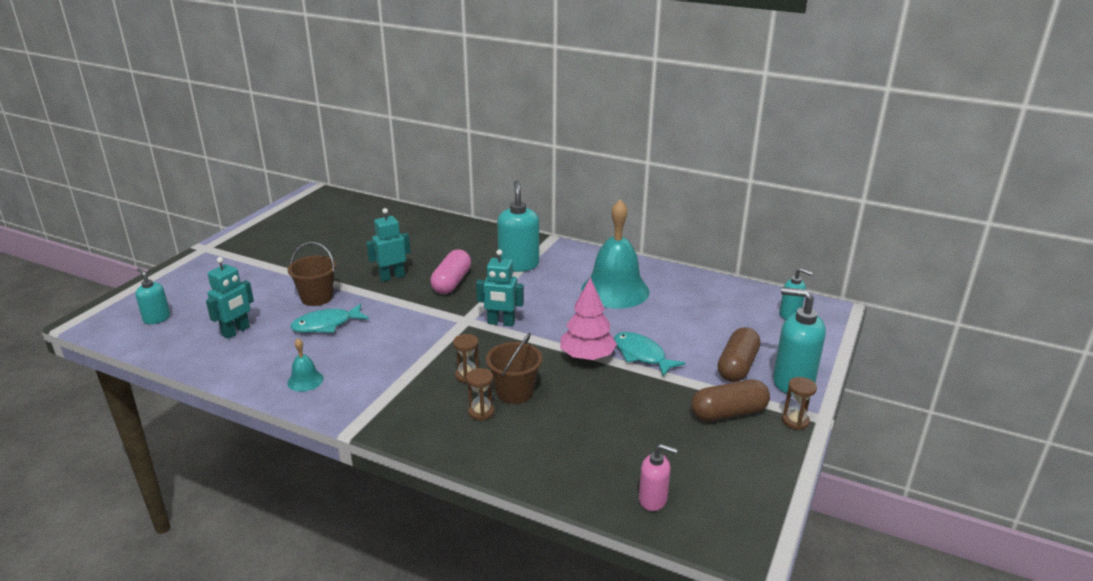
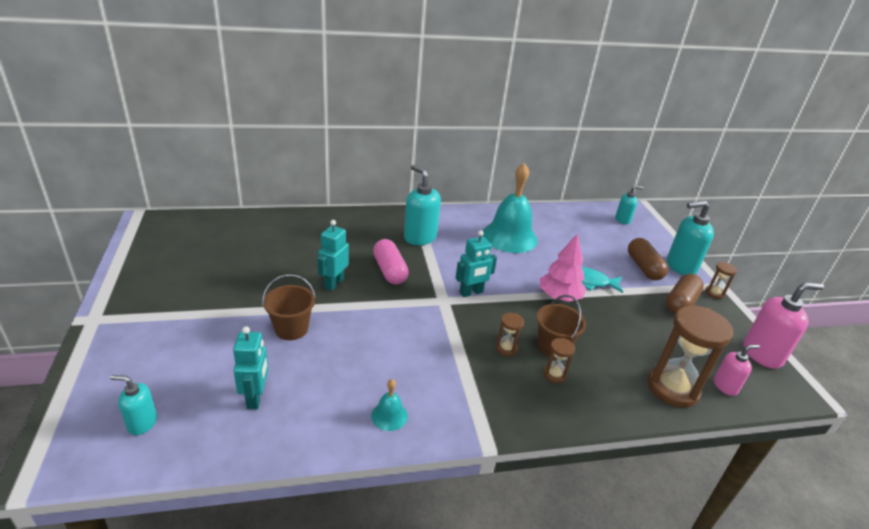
camera: 40 degrees left, 5 degrees up
turquoise fish [290,304,369,333] -> none
none -> brown hourglass [647,306,733,408]
none -> pink soap dispenser [744,282,824,369]

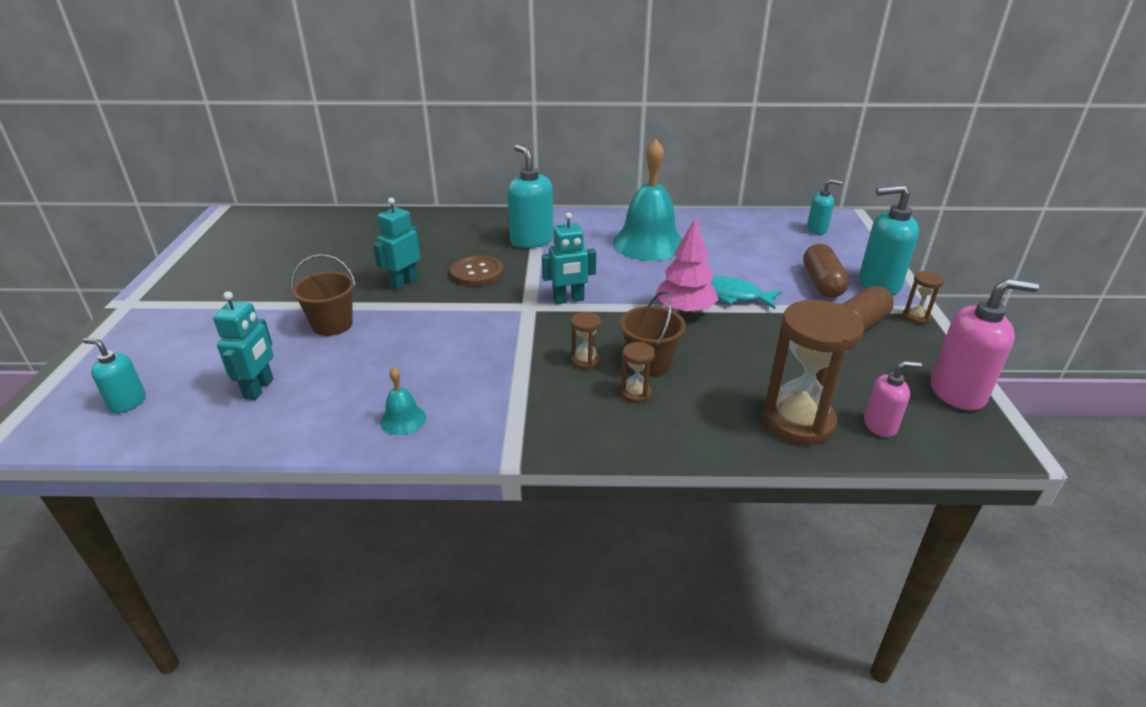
camera: 15 degrees right, 0 degrees up
pink capsule [373,239,409,284] -> brown button [450,255,504,286]

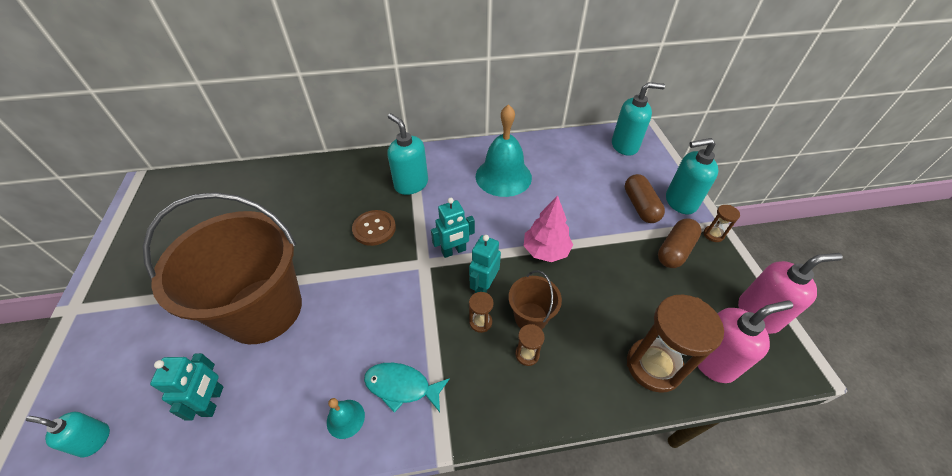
camera: 10 degrees left, 15 degrees up
brown bucket [291,254,356,336] -> brown bucket [143,192,302,344], size x2.28
turquoise robot [373,198,420,290] -> turquoise robot moved to [469,235,501,293]
turquoise fish [710,275,782,309] -> turquoise fish moved to [364,363,450,413]
turquoise soap dispenser [807,179,842,234] -> turquoise soap dispenser [612,82,665,156], size x1.73
pink soap dispenser [864,361,922,437] -> pink soap dispenser [697,300,793,383], size x1.73

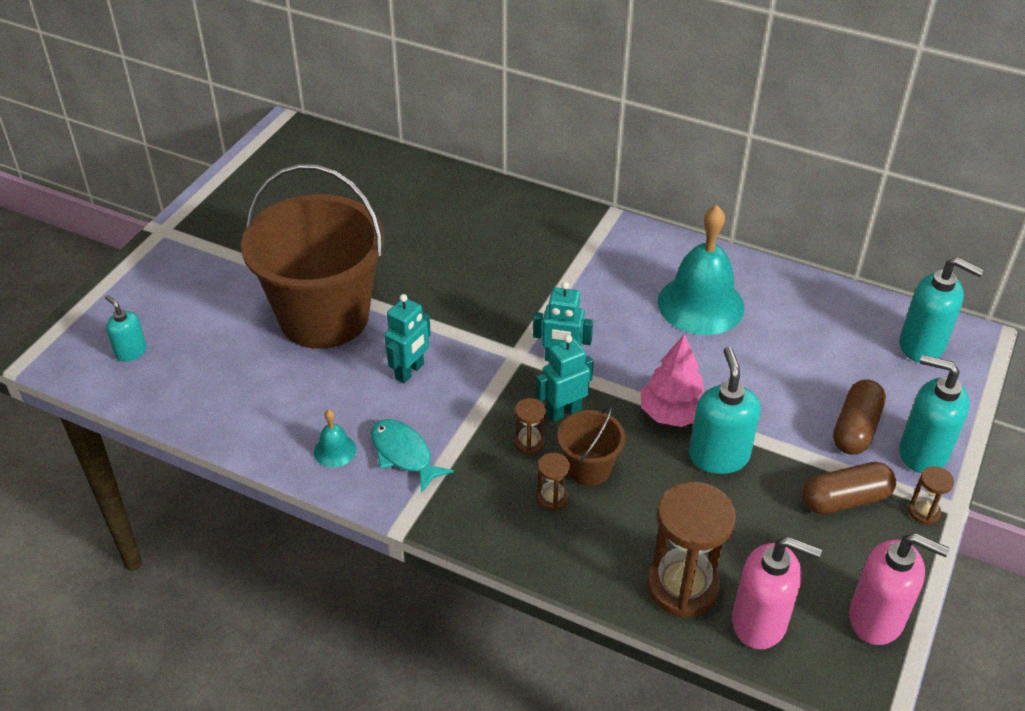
camera: 35 degrees right, 5 degrees down
turquoise robot [150,353,223,421] -> turquoise robot moved to [384,294,431,383]
brown button [352,210,396,246] -> none
turquoise soap dispenser [387,113,428,195] -> turquoise soap dispenser moved to [689,347,761,474]

